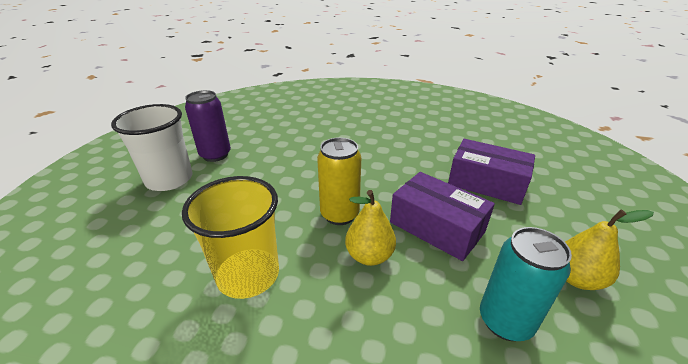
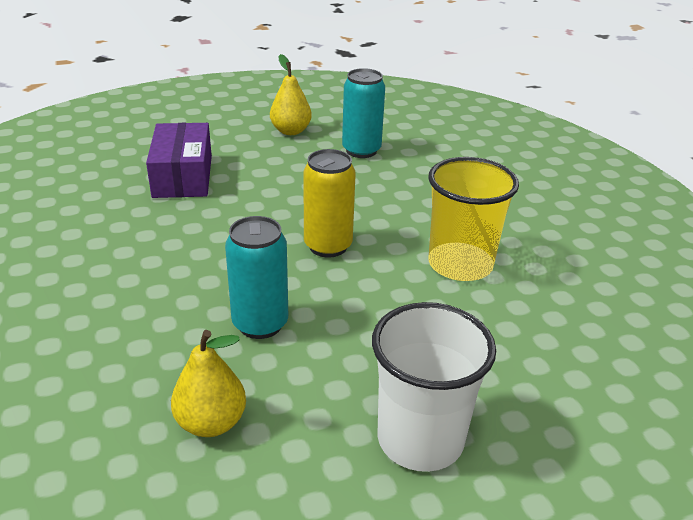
camera: 125 degrees left, 0 degrees up
purple can [185,90,231,162] -> none
yellow pear [345,190,396,266] -> yellow pear moved to [171,330,246,437]
purple box [390,172,495,261] -> none
none -> turquoise can [225,216,288,339]

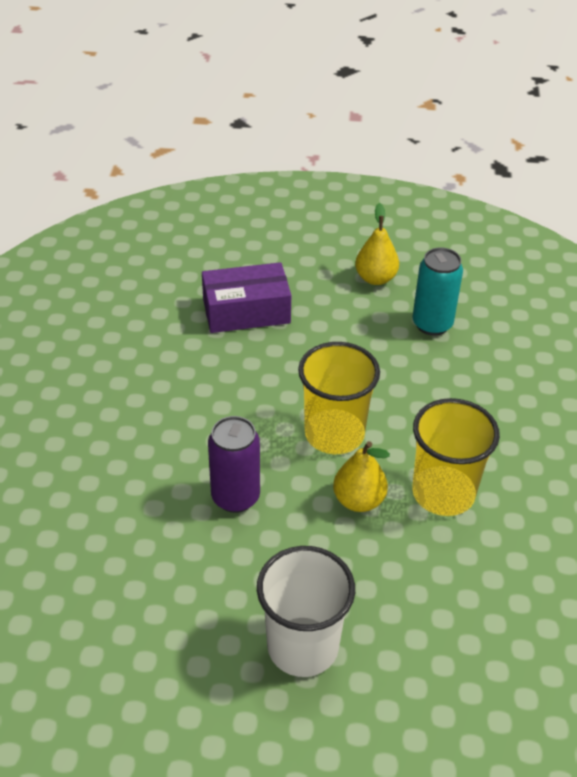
camera: 25 degrees right, 10 degrees up
purple box [146,123,212,198] -> purple box turned 60 degrees clockwise [202,262,291,333]
yellow pear [171,330,246,437] -> yellow pear moved to [333,441,390,512]
turquoise can [225,216,288,339] -> purple can [208,416,260,513]
yellow can [303,149,356,257] -> yellow cup [298,342,380,454]

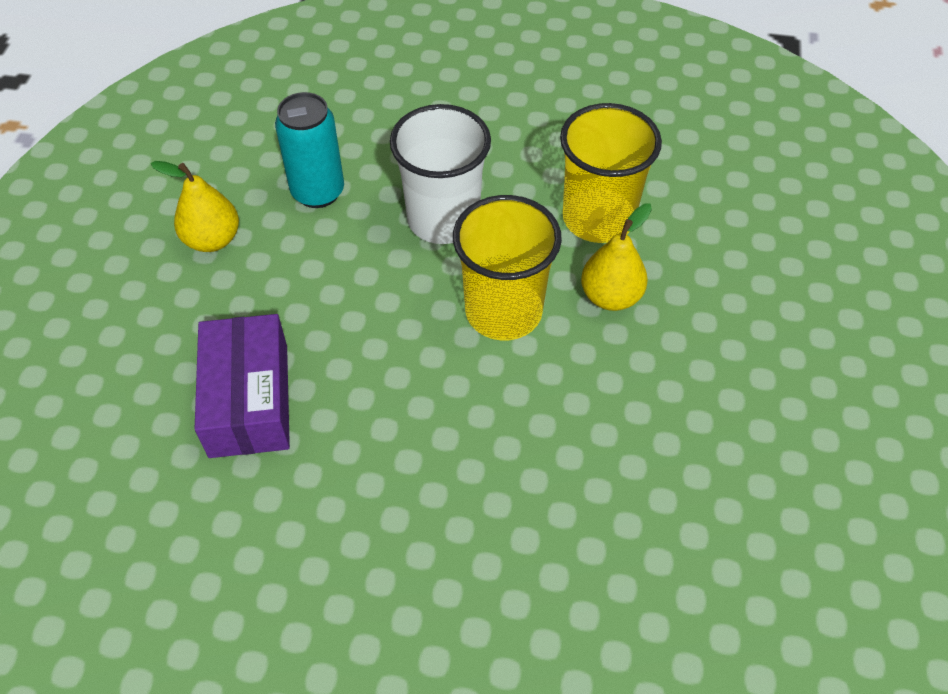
camera: 85 degrees left, 10 degrees up
purple can [208,416,260,513] -> none
white cup [257,546,355,677] -> white cup moved to [390,104,491,244]

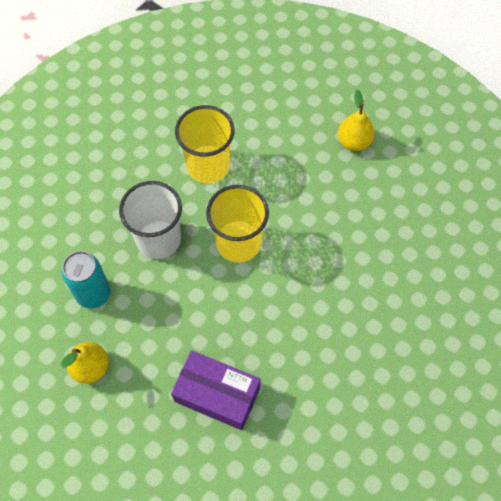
camera: 60 degrees left, 10 degrees up
yellow pear [581,204,652,311] -> yellow pear moved to [338,90,375,151]

